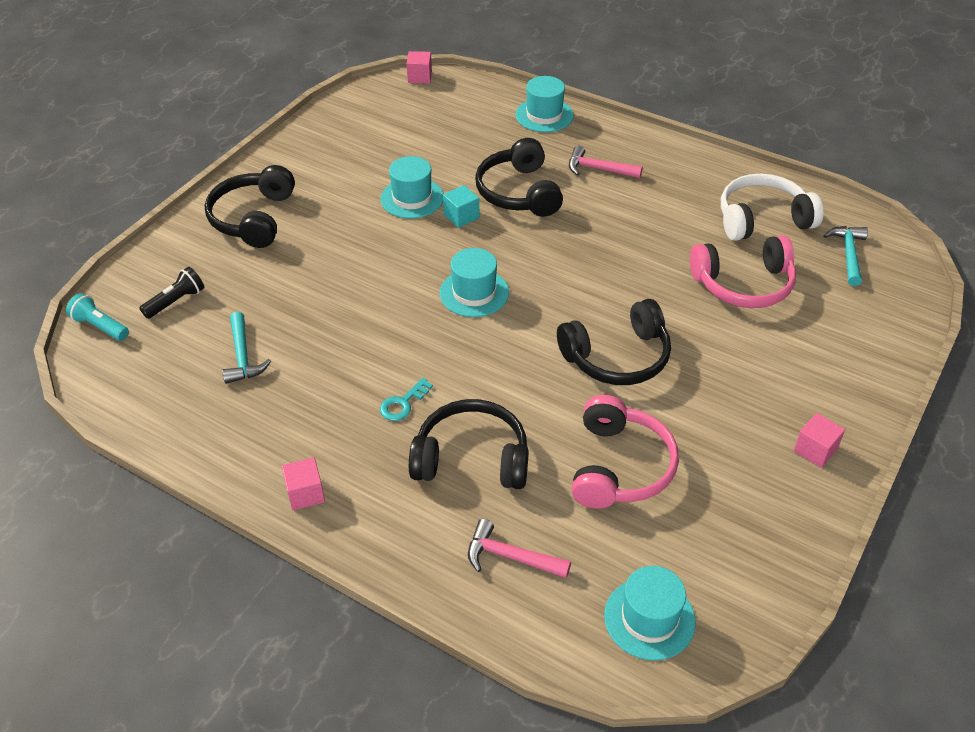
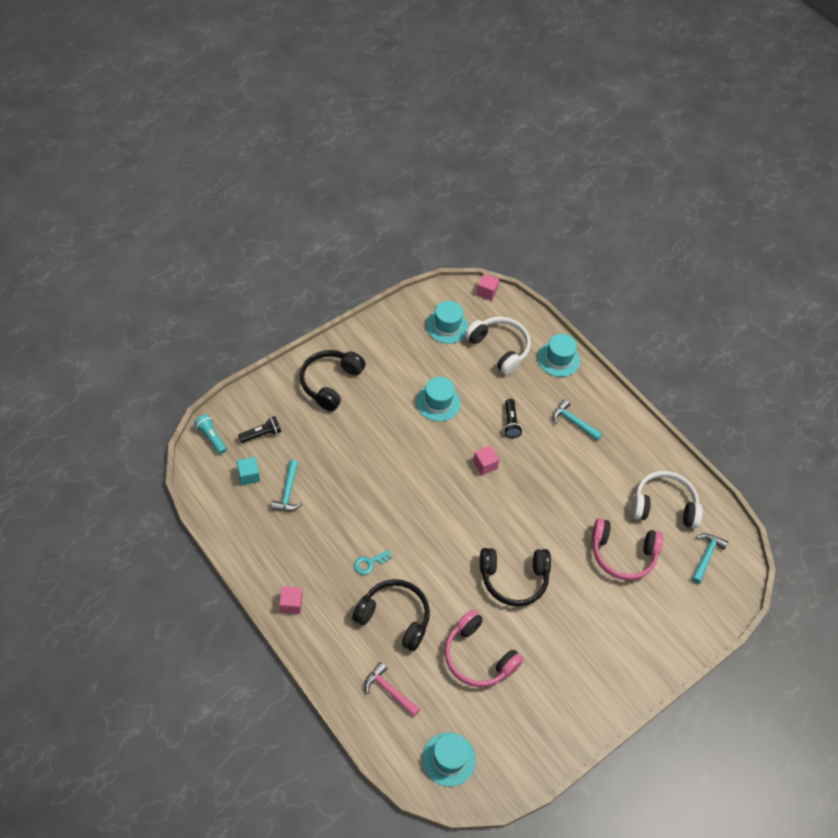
camera: 15 degrees right, 10 degrees up
turquoise hat [440,248,509,317] -> turquoise hat moved to [426,301,468,344]
turquoise cube [443,185,479,228] -> turquoise cube moved to [237,457,260,485]
black headphones [475,138,563,217] -> black flashlight [504,399,522,438]
pink hammer [569,146,643,178] -> turquoise hammer [553,399,602,441]
pink headphones [571,395,679,509] -> pink headphones turned 105 degrees clockwise [445,610,523,687]
pink cube [794,413,845,468] -> pink cube moved to [473,445,500,475]
none -> white headphones [465,317,531,375]

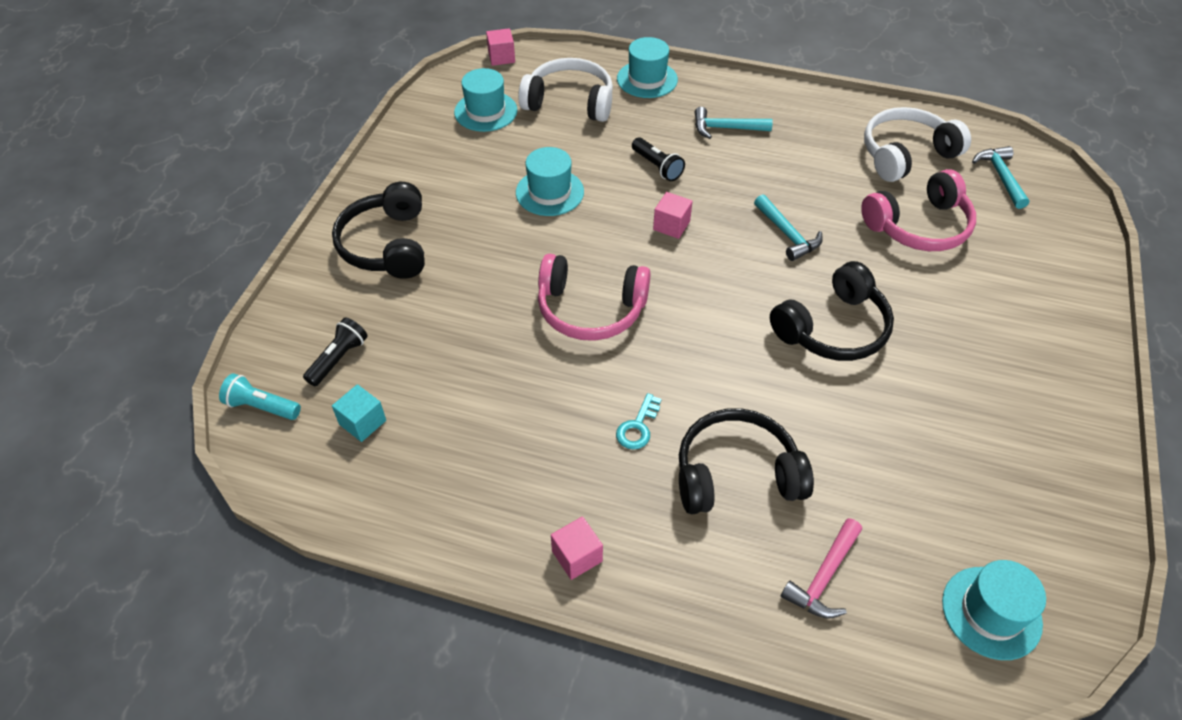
camera: 30 degrees left, 5 degrees down
turquoise hammer [271,460,303,511] -> turquoise hammer moved to [754,194,823,261]
pink hammer [365,662,420,717] -> pink hammer turned 60 degrees counterclockwise [781,518,862,619]
pink headphones [445,610,523,687] -> pink headphones moved to [538,254,651,341]

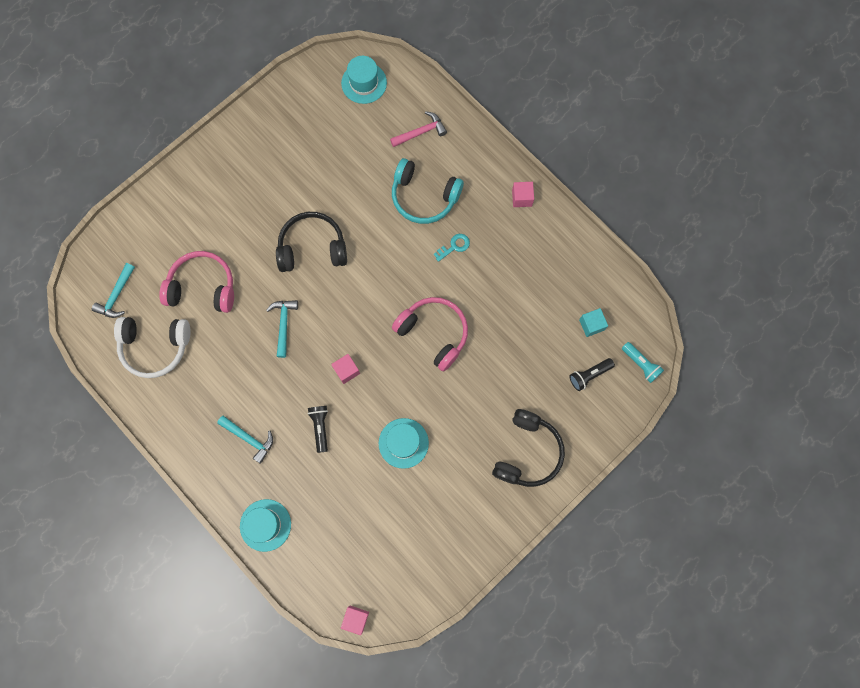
camera: 150 degrees left, 25 degrees up
turquoise hat [454,68,517,132] -> none
white headphones [518,58,613,122] -> none
black headphones [679,408,814,514] -> turquoise headphones [392,158,464,224]

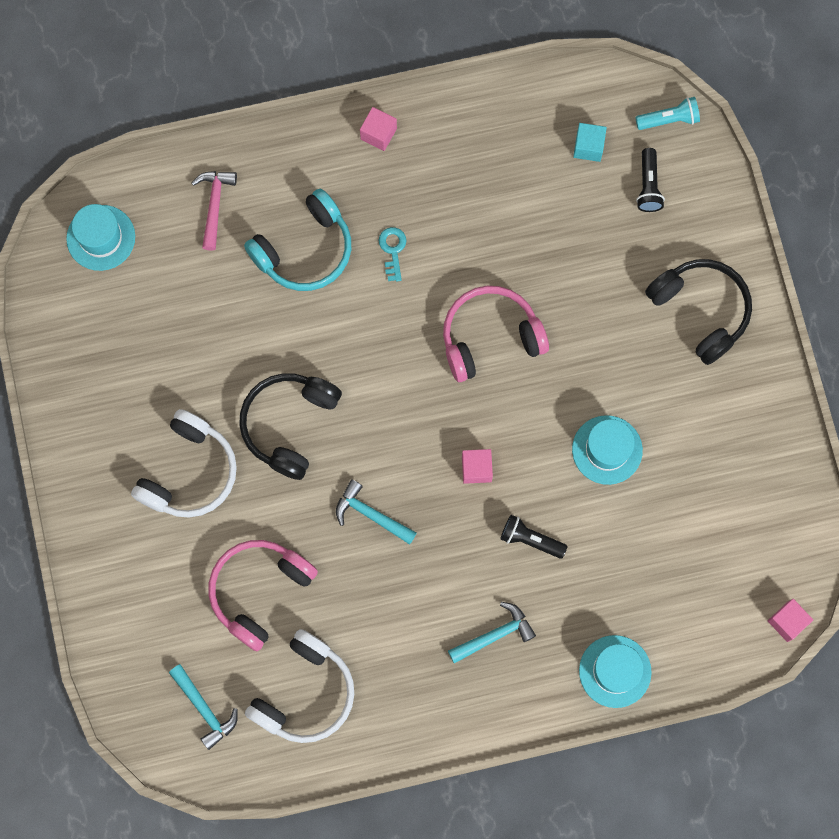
camera: 60 degrees left, 0 degrees up
none -> white headphones [131,409,237,518]

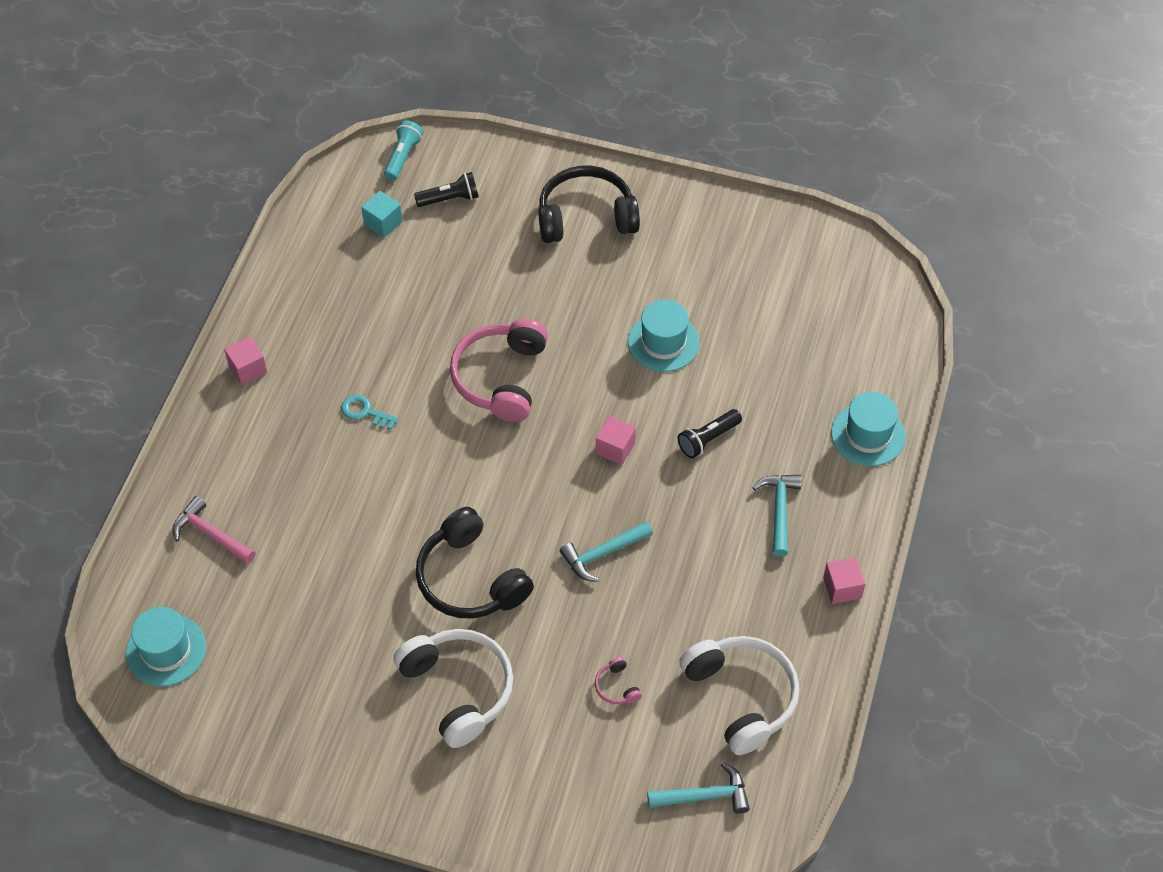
camera: 60 degrees left, 20 degrees down
pink headphones [208,540,318,651] -> pink headphones [595,657,642,704], size x0.41
turquoise headphones [244,189,351,291] -> none
black flashlight [636,148,665,212] -> black flashlight turned 45 degrees counterclockwise [414,172,479,207]
pink cube [768,599,813,642] -> pink cube moved to [823,557,866,604]

